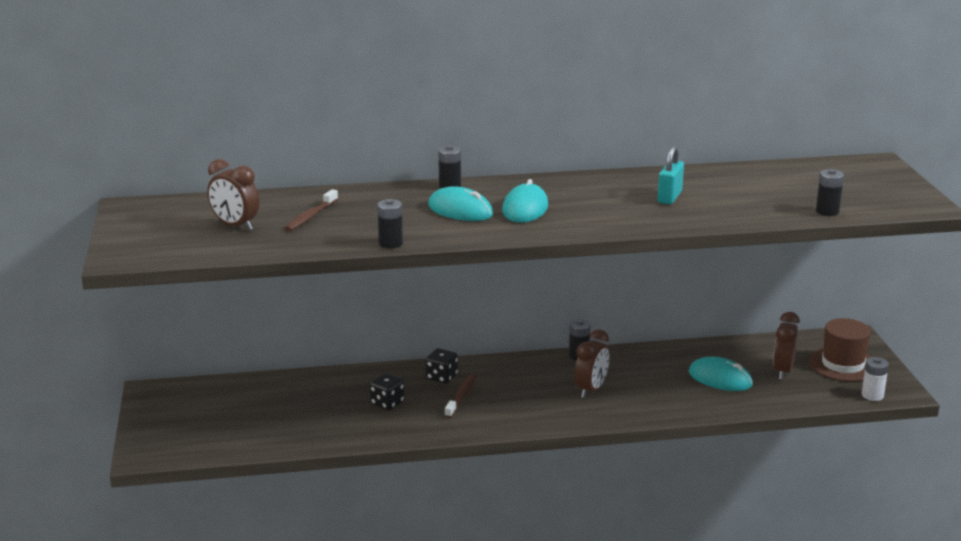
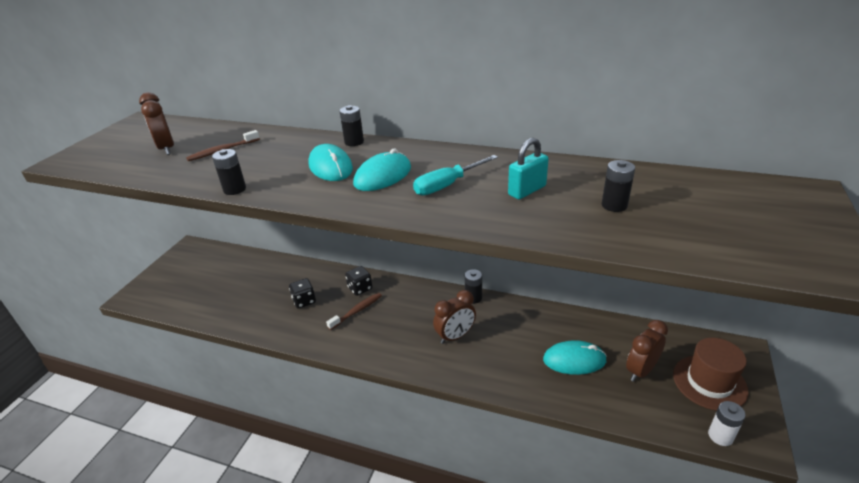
camera: 30 degrees right, 10 degrees up
turquoise mouse [689,357,753,391] -> turquoise mouse turned 60 degrees counterclockwise [543,340,607,375]
black battery [816,169,844,216] -> black battery moved to [602,160,635,212]
none -> turquoise screwdriver [413,155,498,195]

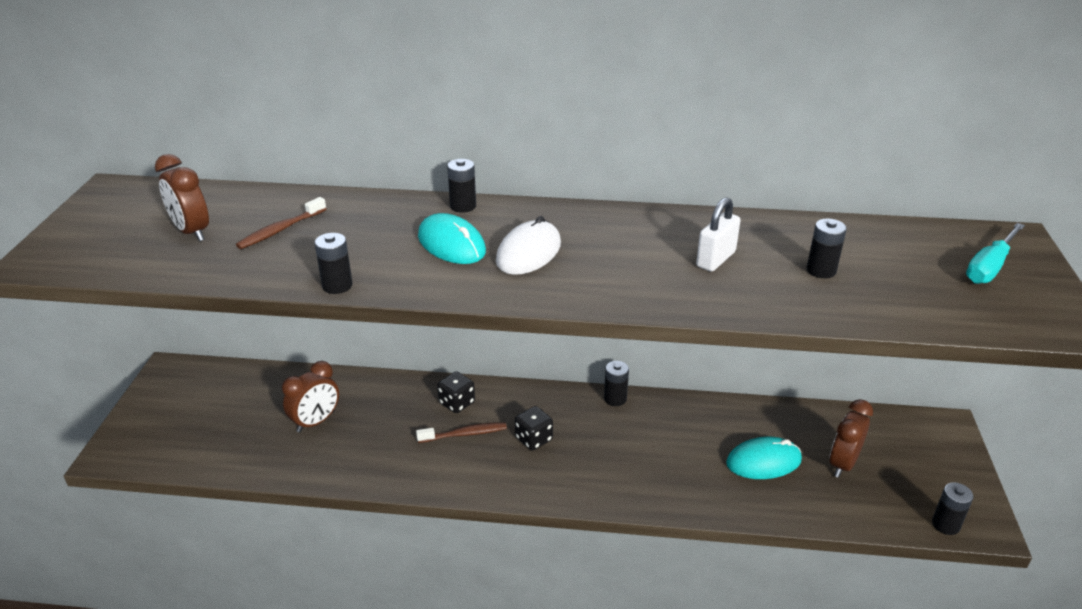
camera: 15 degrees left, 0 degrees up
black dice [289,278,316,308] -> black dice moved to [515,406,553,450]
brown toothbrush [326,293,382,330] -> brown toothbrush turned 45 degrees clockwise [416,422,507,443]
turquoise mouse [353,148,411,191] -> white mouse [496,216,561,275]
turquoise screwdriver [413,155,498,195] -> turquoise screwdriver moved to [966,223,1025,284]
brown clock [433,290,476,344] -> brown clock moved to [282,361,339,432]
turquoise padlock [508,138,549,199] -> white padlock [696,197,741,272]
brown hat [673,338,749,411] -> none
white battery [708,401,746,446] -> black battery [932,482,974,535]

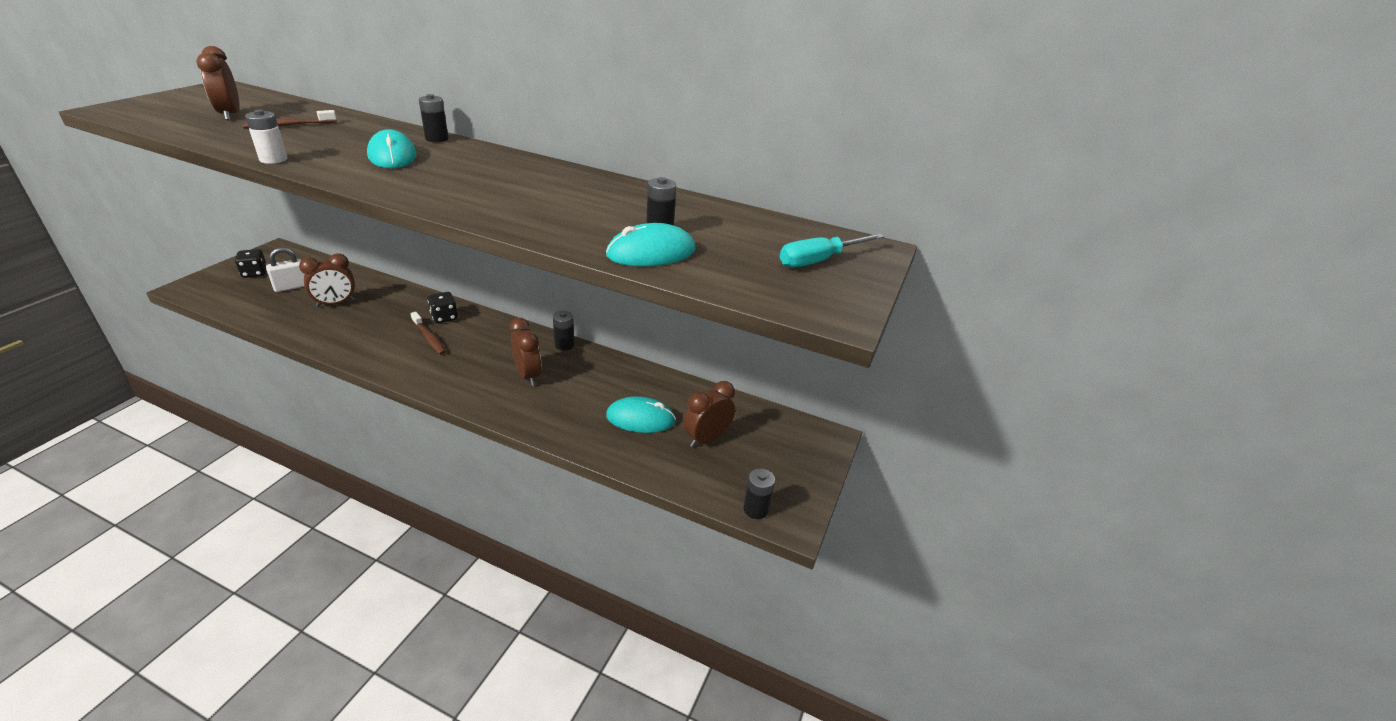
camera: 15 degrees right, 0 degrees up
black battery [314,233,353,294] -> white battery [245,110,287,164]
brown toothbrush [416,422,507,443] -> brown toothbrush turned 45 degrees clockwise [411,312,446,355]
white mouse [496,216,561,275] -> none
black dice [515,406,553,450] -> black dice moved to [235,249,267,278]
white padlock [696,197,741,272] -> white padlock moved to [266,247,305,292]
none -> brown clock [510,318,542,386]
none -> turquoise mouse [606,223,696,266]

